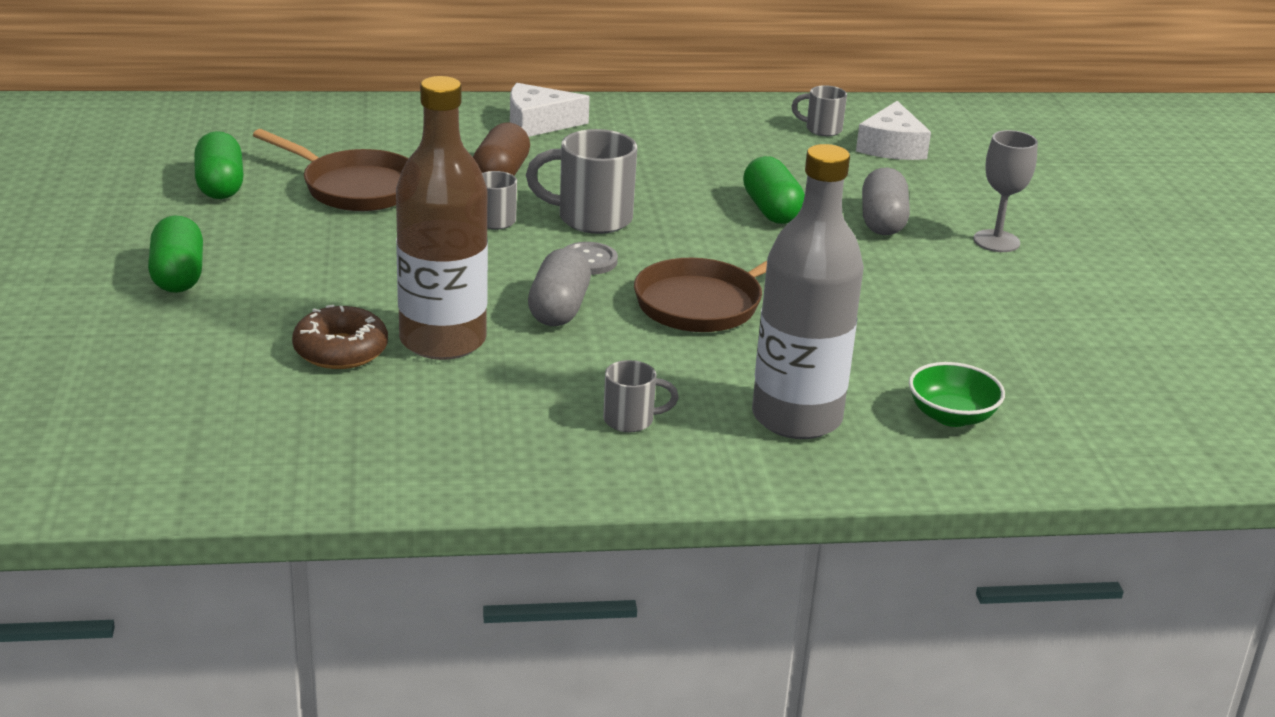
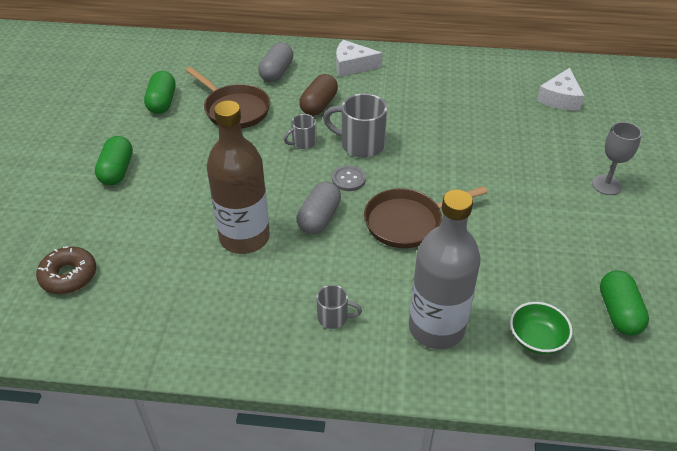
camera: 15 degrees right, 15 degrees up
brown donut [292,305,388,369] -> brown donut moved to [36,246,96,294]
green capsule [743,156,805,224] -> green capsule moved to [600,270,649,336]
grey mug [791,85,847,136] -> none
grey capsule [862,167,910,235] -> grey capsule moved to [258,43,293,82]

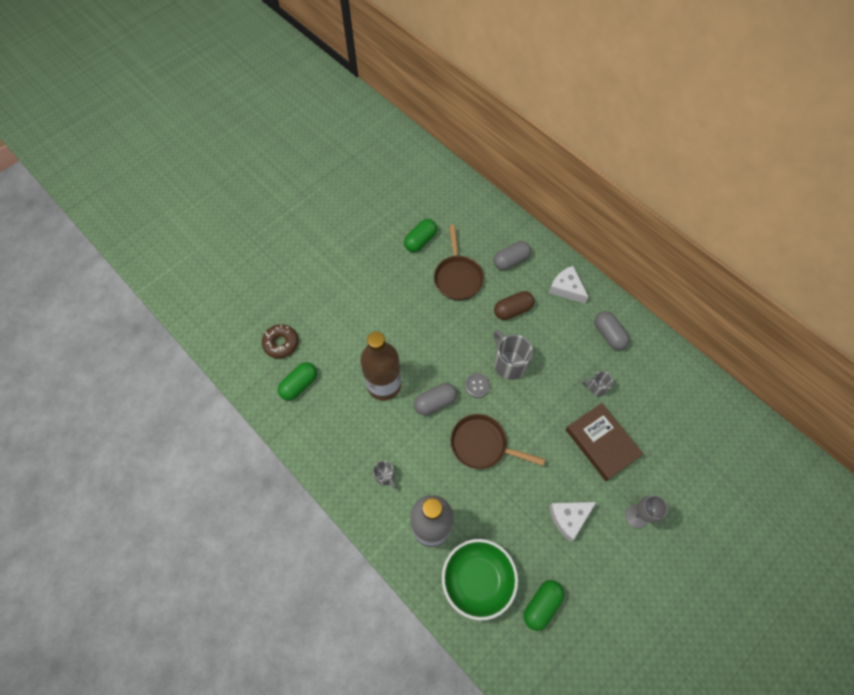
camera: 40 degrees right, 20 degrees up
green capsule [95,136,133,185] -> green capsule moved to [278,362,317,400]
grey mug [284,114,316,149] -> grey mug moved to [582,371,613,396]
green bowl [510,302,572,354] -> green bowl [442,539,518,621], size x1.78
white cheese [537,68,584,111] -> white cheese moved to [549,502,596,542]
none -> brown book [566,403,643,481]
none -> grey capsule [594,311,630,350]

